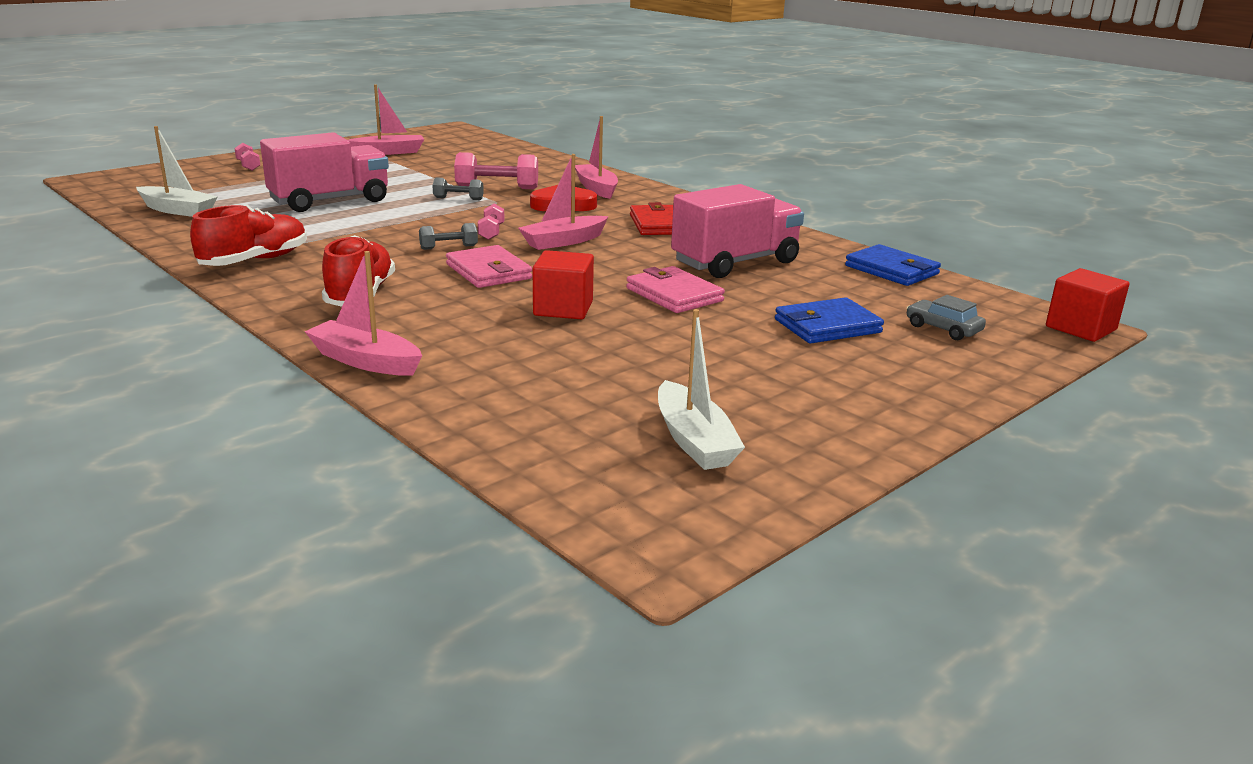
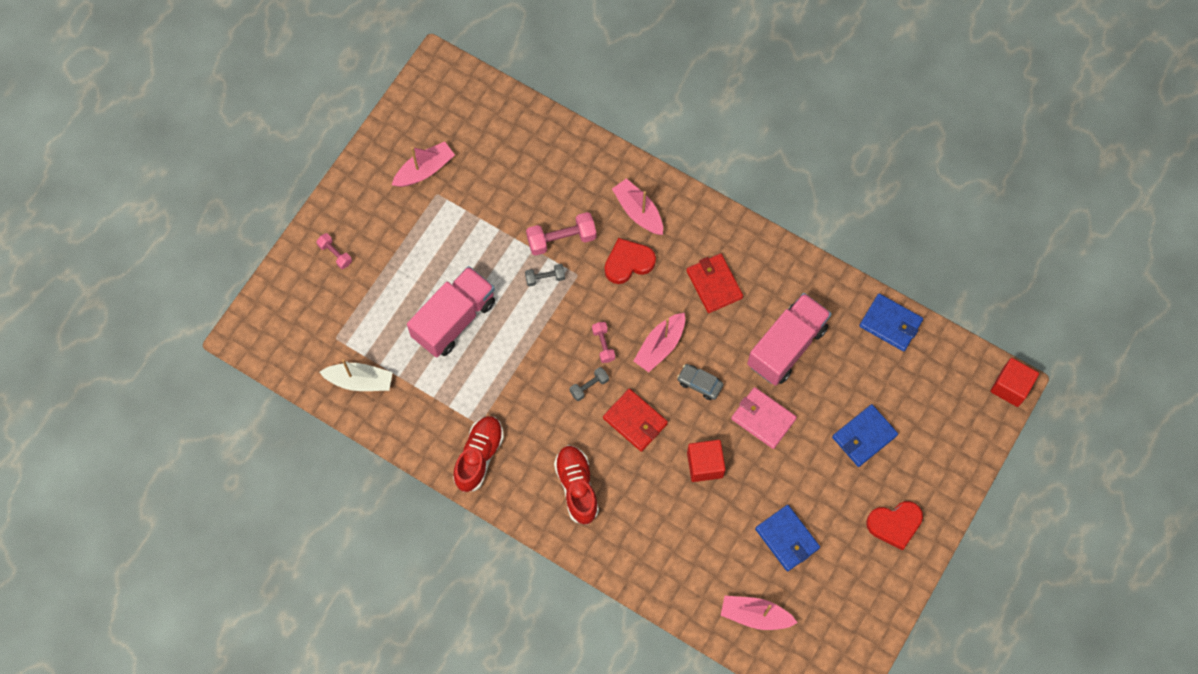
camera: 15 degrees left, 45 degrees up
pink boat [304,251,422,376] -> pink boat moved to [721,596,798,630]
pink wallet [446,245,532,288] -> red wallet [603,389,668,452]
white boat [658,309,745,470] -> none
grey car [907,295,986,340] -> grey car moved to [677,364,724,400]
none -> blue wallet [755,505,820,571]
none -> red heart [866,501,923,550]

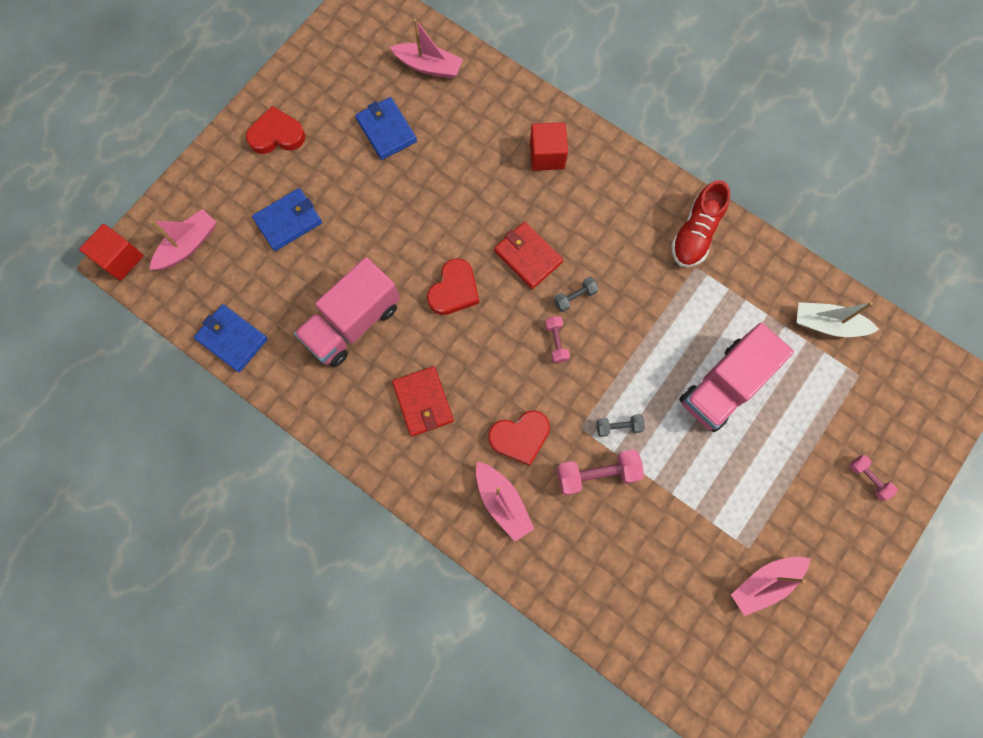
camera: 175 degrees left, 5 degrees up
red shoe [554,445,599,525] -> none
pink boat [634,313,685,372] -> pink boat moved to [150,209,217,270]
grey car [677,364,724,400] -> red heart [427,258,479,315]
red cube [687,440,726,482] -> red cube moved to [530,122,568,171]
pink wallet [731,387,797,449] -> none

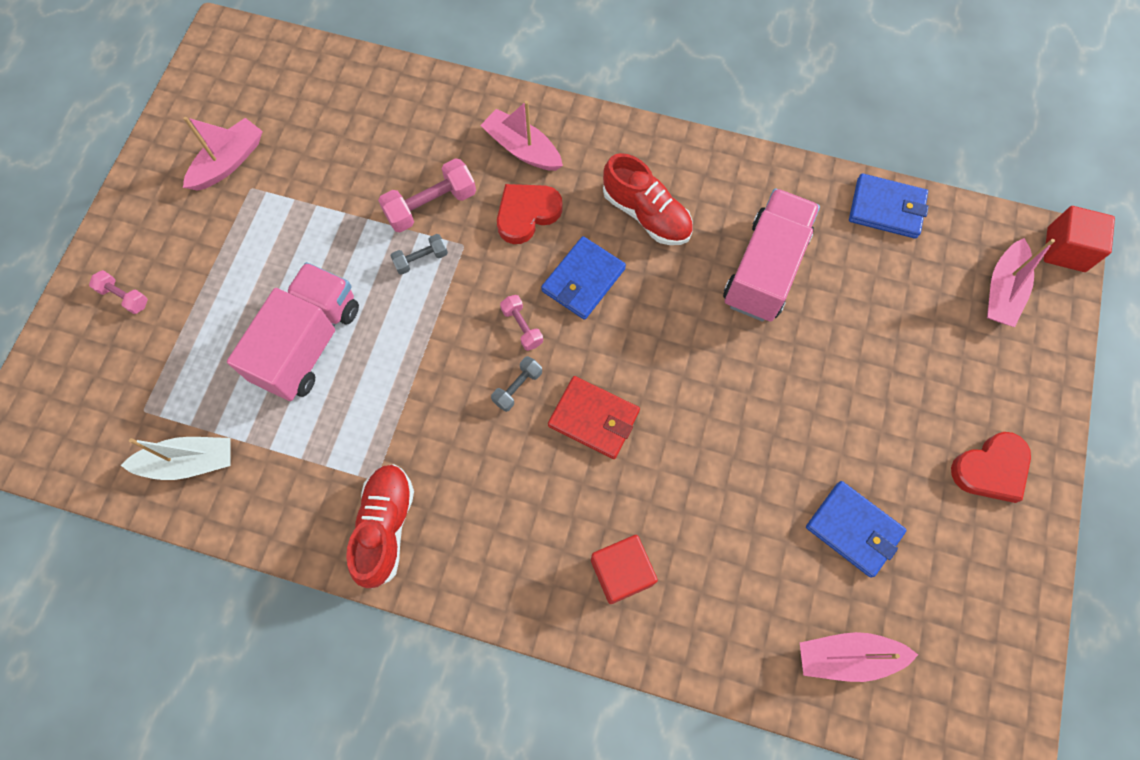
camera: 160 degrees right, 5 degrees down
blue wallet [252,188,322,251] -> blue wallet moved to [541,236,626,320]
red wallet [392,366,454,436] -> red shoe [603,153,693,245]
red heart [427,258,479,315] -> none

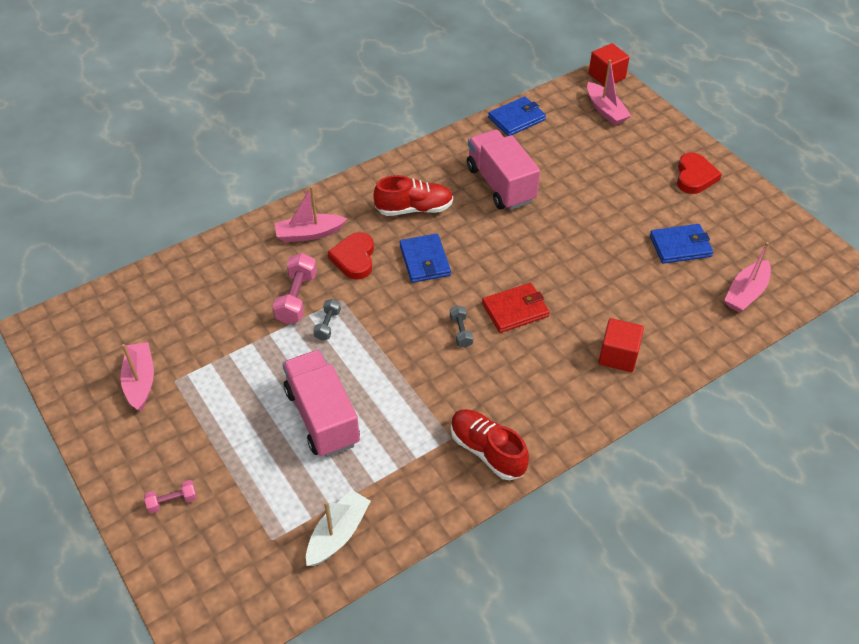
camera: 50 degrees left, 20 degrees down
pink dumbbell [500,295,543,351] -> none

